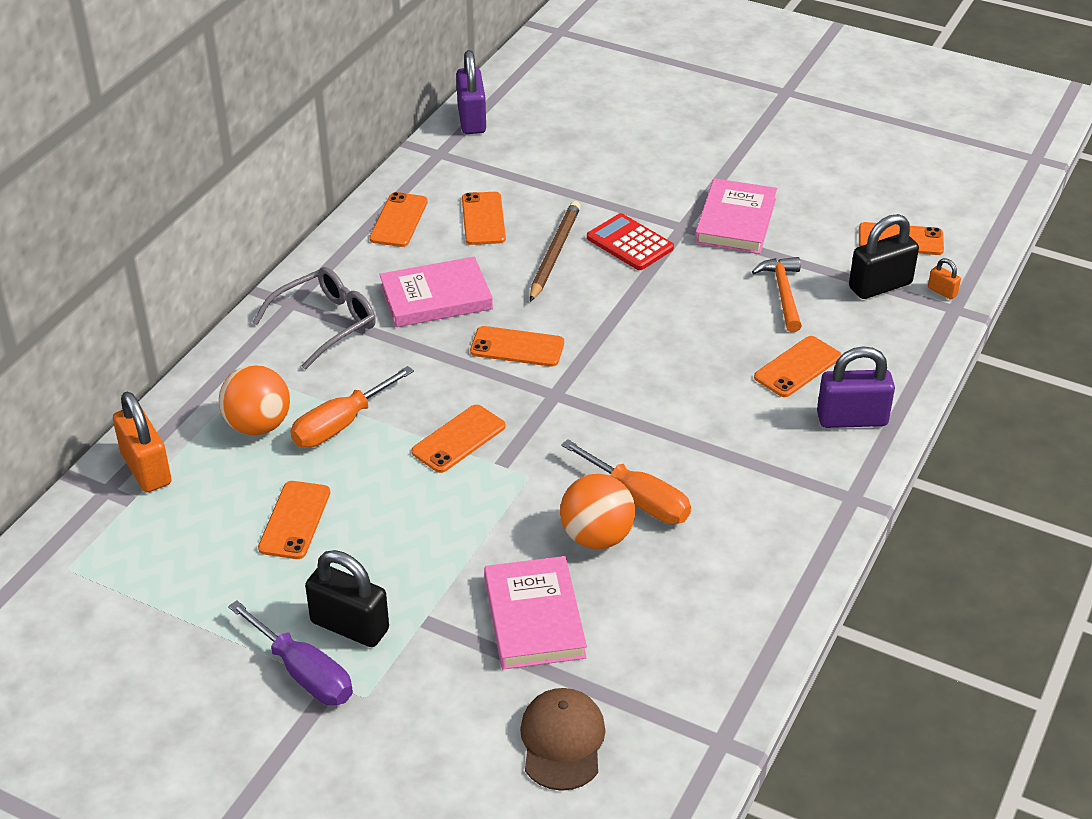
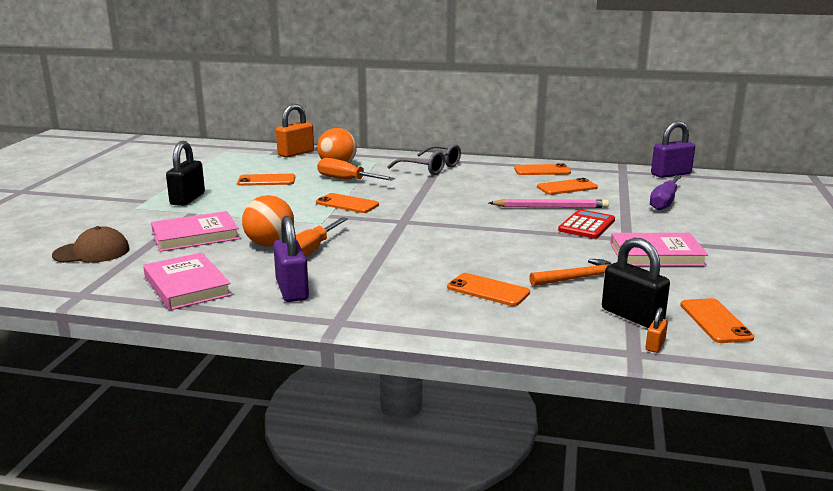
camera: 75 degrees right, 20 degrees down
purple screwdriver [228,600,353,705] -> purple screwdriver moved to [650,175,682,210]
pink book [379,257,493,327] -> pink book moved to [143,252,232,310]
orange phone [470,326,564,367] -> none
brown pencil [530,201,581,302] -> pink pencil [489,199,609,208]
purple padlock [817,346,895,428] -> purple padlock moved to [273,216,309,302]

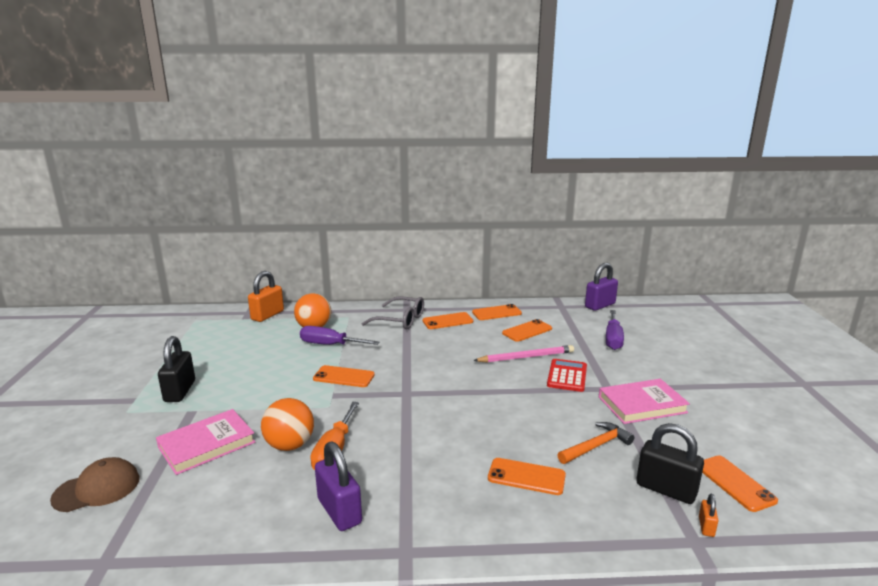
camera: 15 degrees left, 0 degrees up
pink book [143,252,232,310] -> none
orange phone [237,174,295,186] -> orange phone moved to [422,312,473,329]
orange screwdriver [317,158,395,181] -> purple screwdriver [300,326,379,345]

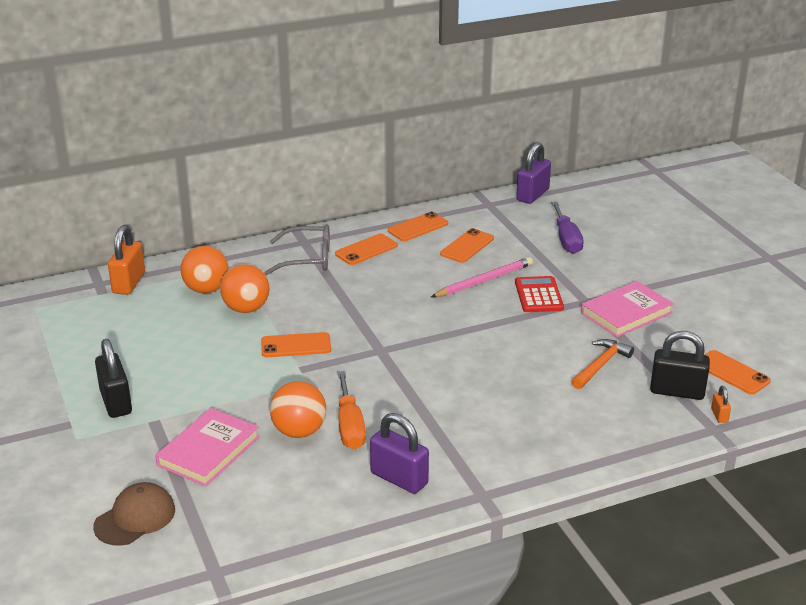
camera: 20 degrees left, 10 degrees up
purple screwdriver [300,326,379,345] -> orange ball [220,264,269,313]
orange phone [488,458,566,495] -> none

